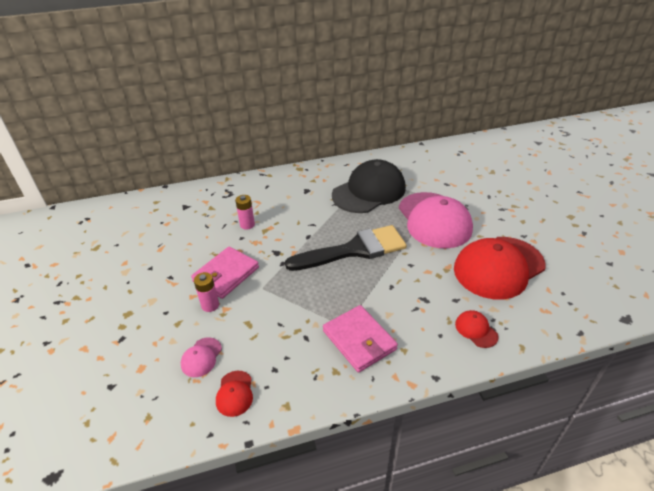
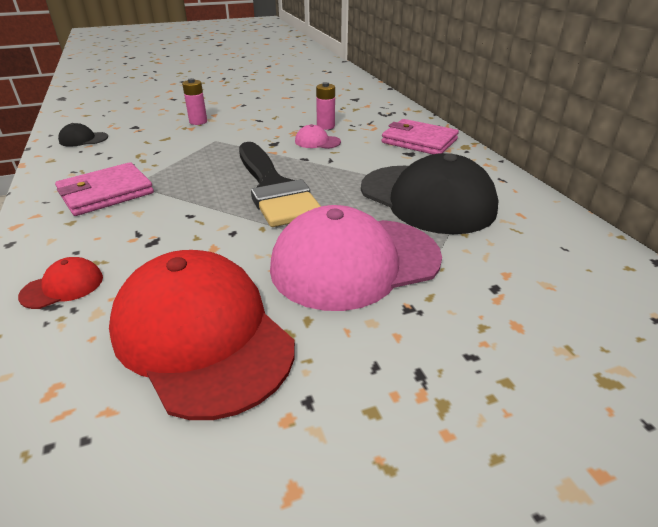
camera: 85 degrees right, 5 degrees down
pink cap [181,337,222,377] -> pink cap moved to [295,124,341,149]
pink wallet [191,247,259,299] -> pink wallet moved to [381,119,459,154]
red cap [216,371,253,417] -> black cap [58,123,108,147]

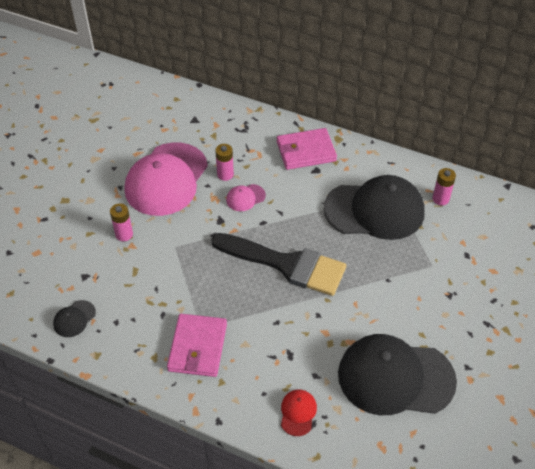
camera: 45 degrees left, 15 degrees up
red cap [109,250,295,420] -> black cap [338,334,457,415]
pink cap [270,205,442,311] -> pink cap moved to [125,142,208,216]
none -> pink battery [432,168,456,205]

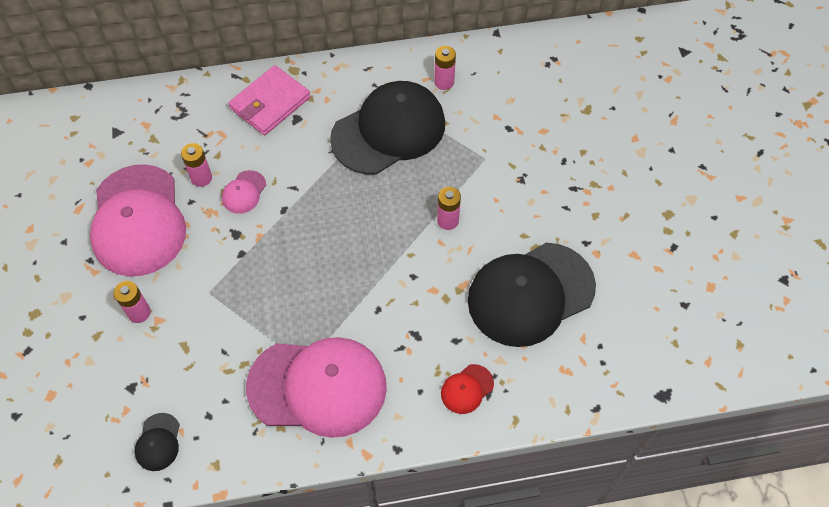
camera: 35 degrees left, 10 degrees up
pink wallet [167,314,227,377] -> pink cap [246,337,387,438]
black brush [211,233,346,296] -> none
red cap [281,390,317,436] -> red cap turned 105 degrees counterclockwise [441,364,494,414]
none -> pink battery [437,187,461,230]

